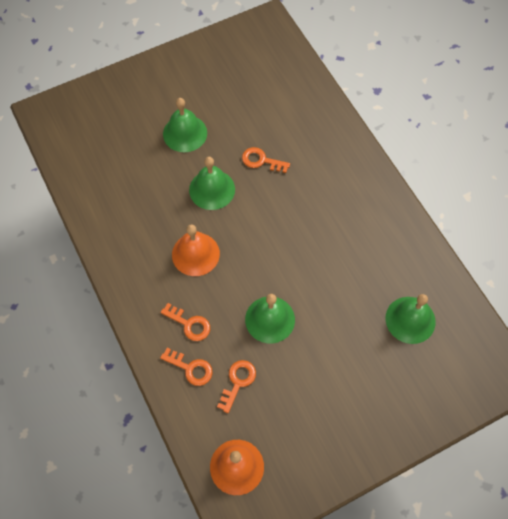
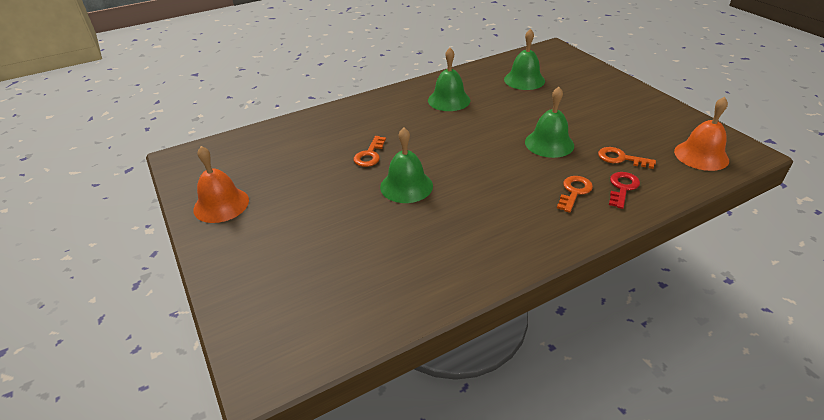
camera: 90 degrees left, 25 degrees down
orange key [160,348,213,386] -> red key [609,172,640,209]
green bell [163,98,207,152] -> green bell moved to [428,48,470,111]
orange bell [172,224,220,276] -> orange bell moved to [193,146,249,223]

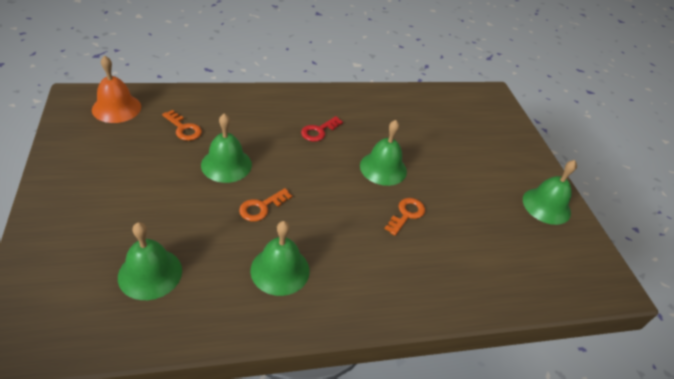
camera: 170 degrees left, 5 degrees up
orange bell [193,146,249,223] -> green bell [523,160,577,225]
orange key [557,176,593,213] -> orange key moved to [239,188,292,221]
red key [609,172,640,209] -> red key moved to [301,116,343,142]

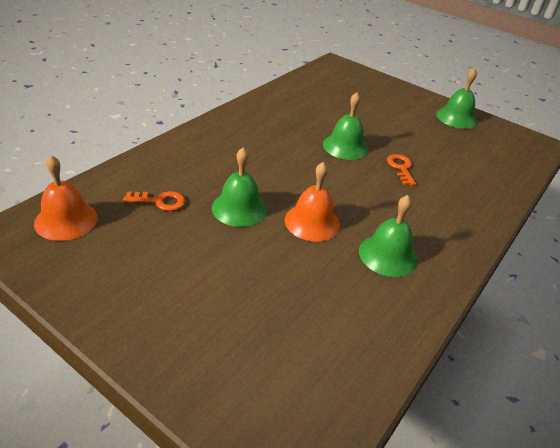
camera: 40 degrees left, 5 degrees down
green bell [118,222,182,300] -> none
orange key [239,188,292,221] -> orange bell [285,162,340,242]
red key [301,116,343,142] -> none

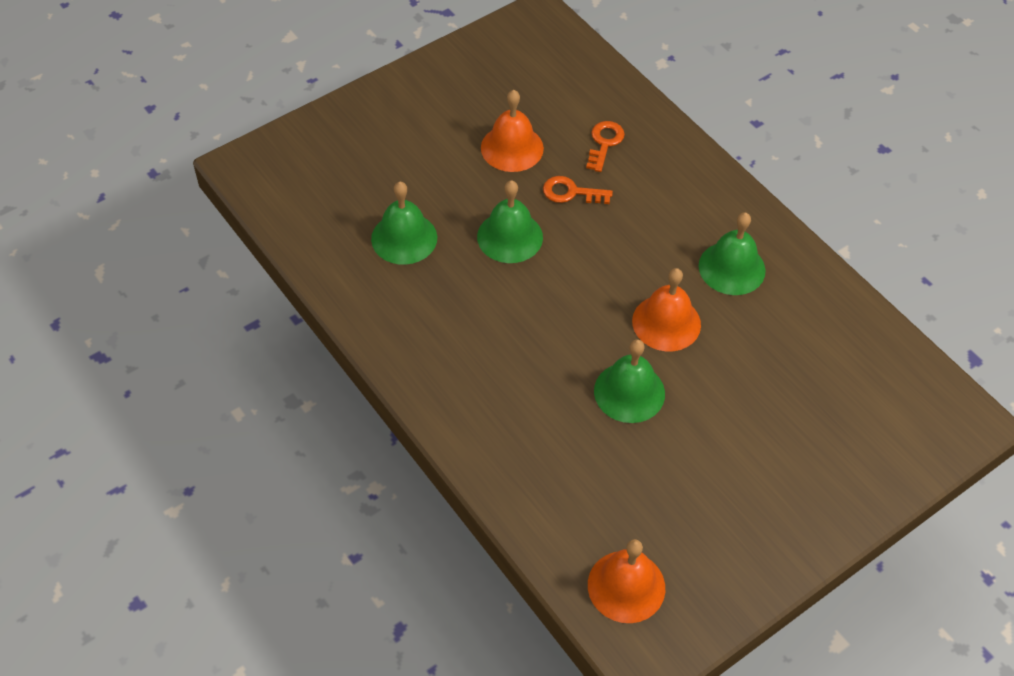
camera: 70 degrees left, 15 degrees up
orange key [123,191,185,211] -> orange key moved to [586,121,625,172]
green bell [436,68,477,129] -> green bell moved to [371,182,437,265]
none -> orange bell [481,90,544,172]

